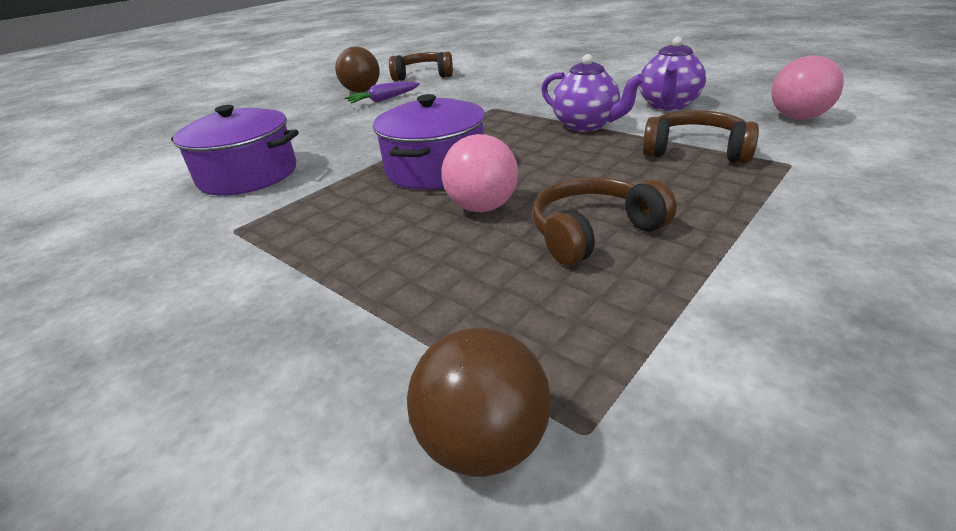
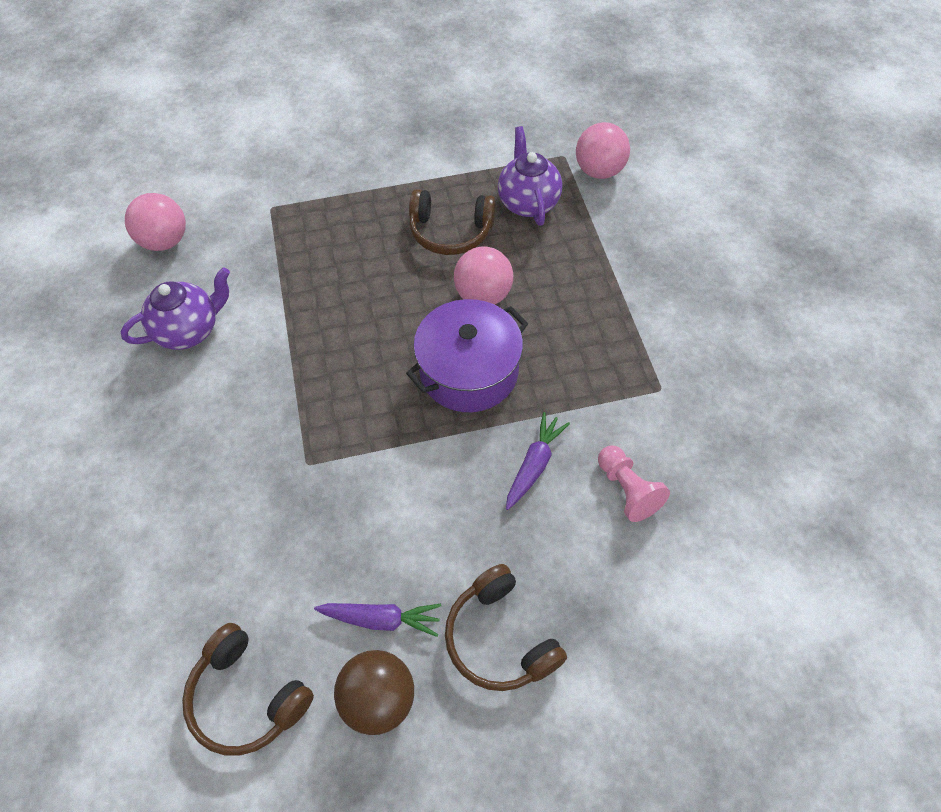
camera: 145 degrees left, 25 degrees up
purple pot [171,105,299,196] -> pink pawn [598,445,670,522]
brown ball [407,327,551,477] -> pink ball [576,122,630,179]
purple teapot [541,54,644,132] -> purple teapot moved to [498,126,562,225]
brown headphones [643,110,759,163] -> brown headphones moved to [445,564,567,691]
none -> purple carrot [506,412,570,510]

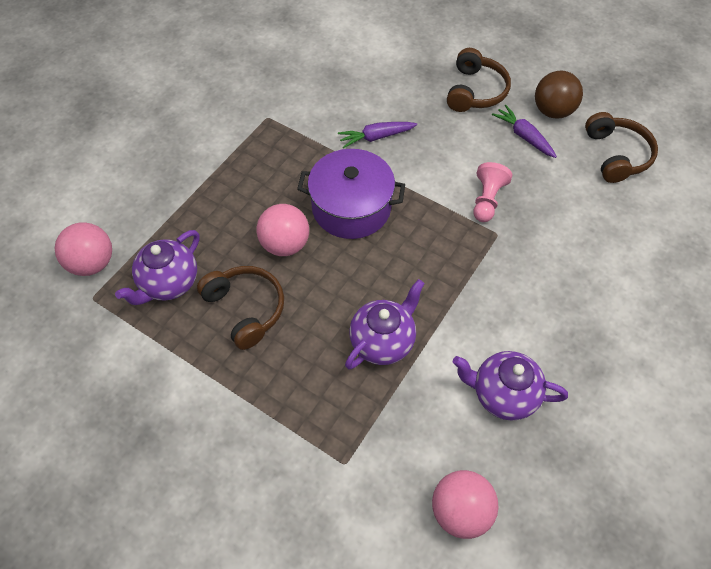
camera: 135 degrees left, 0 degrees up
pink pawn [598,445,670,522] -> pink pawn moved to [473,162,513,222]
none -> purple teapot [345,279,425,369]

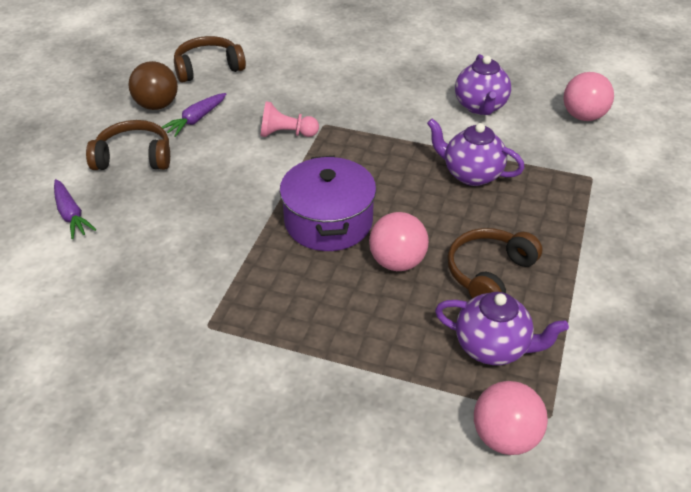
camera: 105 degrees left, 15 degrees down
purple carrot [338,122,417,148] -> purple carrot moved to [54,179,96,239]

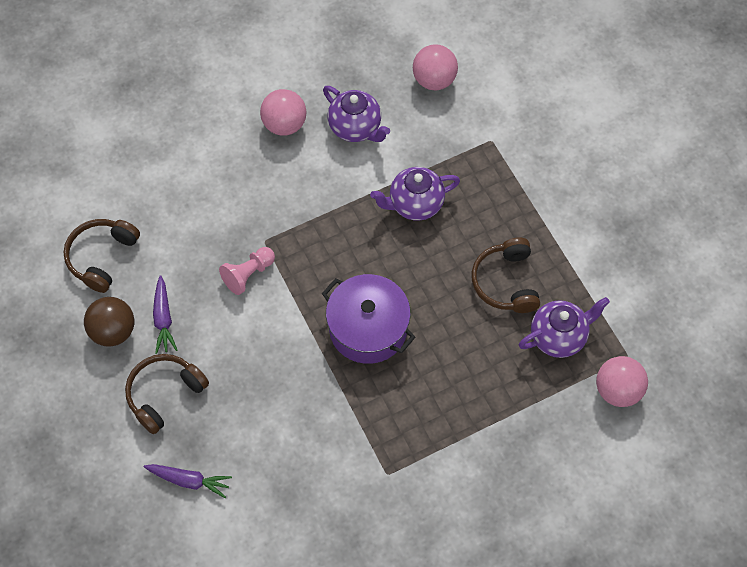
camera: 45 degrees left, 20 degrees up
pink ball [369,212,429,271] -> pink ball moved to [260,89,306,136]

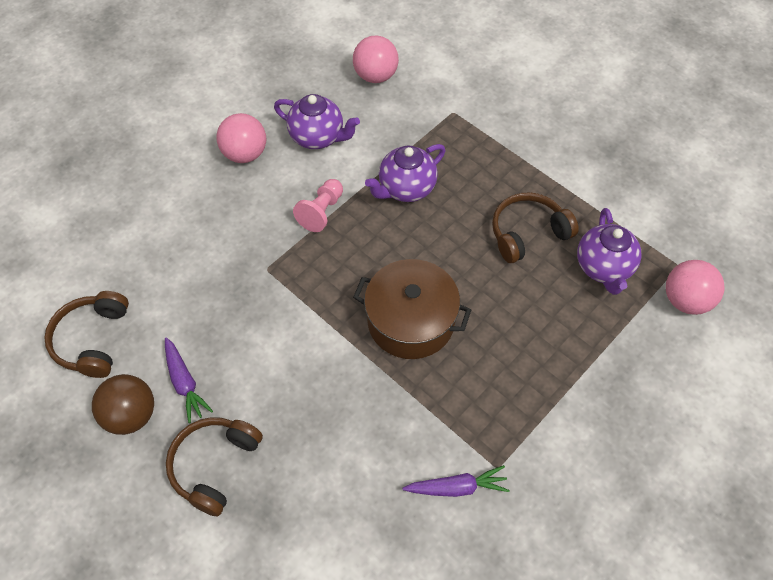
camera: 20 degrees left, 5 degrees down
purple carrot [144,464,232,498] -> purple carrot moved to [403,465,510,497]
pink pawn [219,247,275,295] -> pink pawn moved to [293,179,343,232]
purple pot [322,274,415,364] -> brown pot [353,259,471,359]
brown headphones [472,237,540,313] -> brown headphones turned 90 degrees clockwise [492,192,579,263]
purple teapot [519,297,610,358] -> purple teapot turned 135 degrees clockwise [577,208,642,295]

